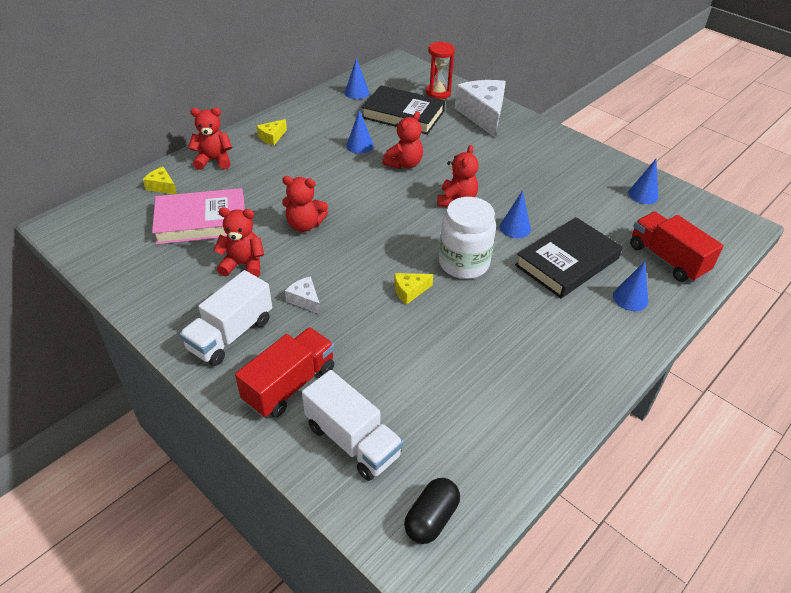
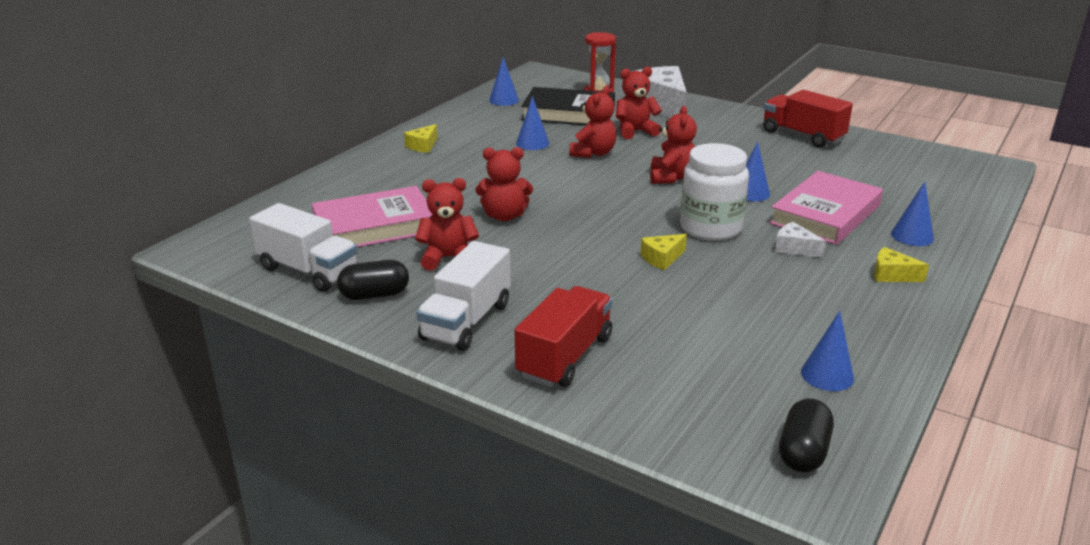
camera: 10 degrees left, 15 degrees down
yellow cheese [143,167,177,194] -> yellow cheese moved to [874,247,929,282]
red teddy bear [188,107,232,170] -> red teddy bear moved to [616,67,662,139]
white cheese [285,276,321,315] -> white cheese moved to [775,222,826,258]
white truck [302,370,403,481] -> white truck moved to [249,203,358,292]
black book [515,217,623,298] -> pink book [769,171,883,245]
blue cone [628,159,658,204] -> blue cone moved to [801,311,854,391]
red truck [630,212,724,282] -> red truck moved to [764,90,853,148]
none -> black capsule [337,260,409,300]

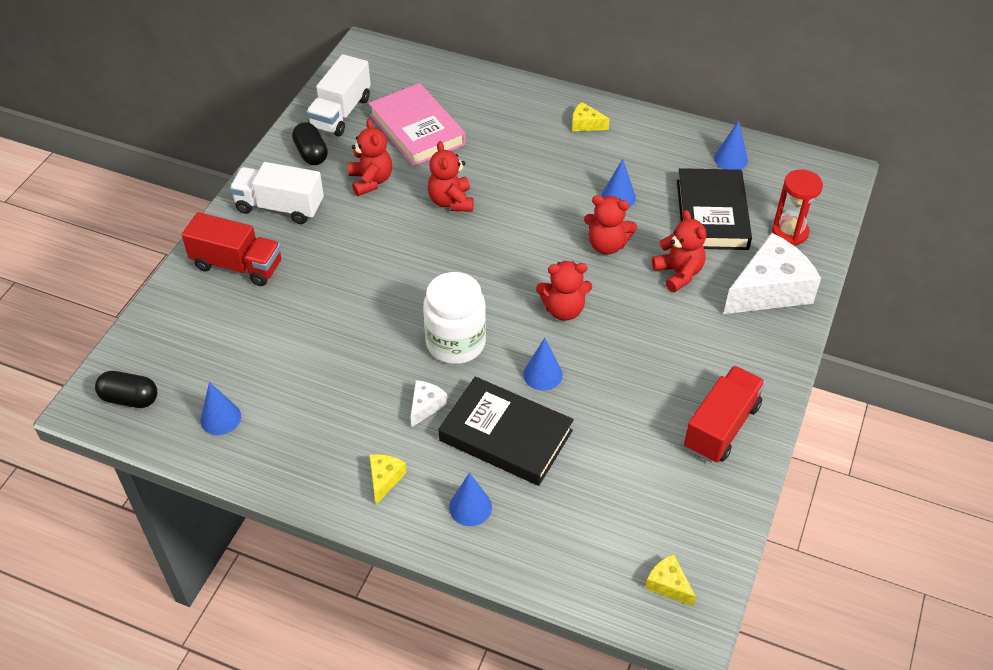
camera: 80 degrees right, 20 degrees up
yellow cheese [640,234,687,270] -> yellow cheese moved to [645,554,696,607]
pink book [769,171,883,245] -> black book [439,376,574,486]

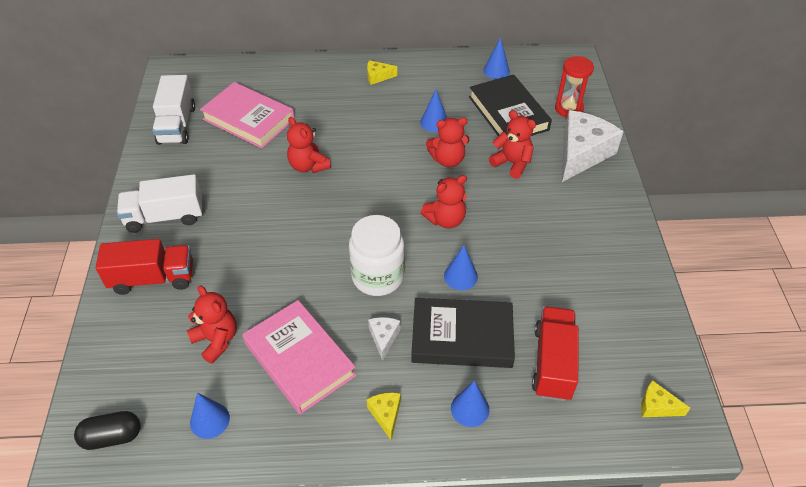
camera: 25 degrees left, 0 degrees up
black capsule [292,122,328,165] -> none
red teddy bear [348,119,392,196] -> red teddy bear moved to [187,285,237,364]
red truck [684,366,765,463] -> red truck moved to [532,306,579,401]
none -> pink book [242,300,357,414]

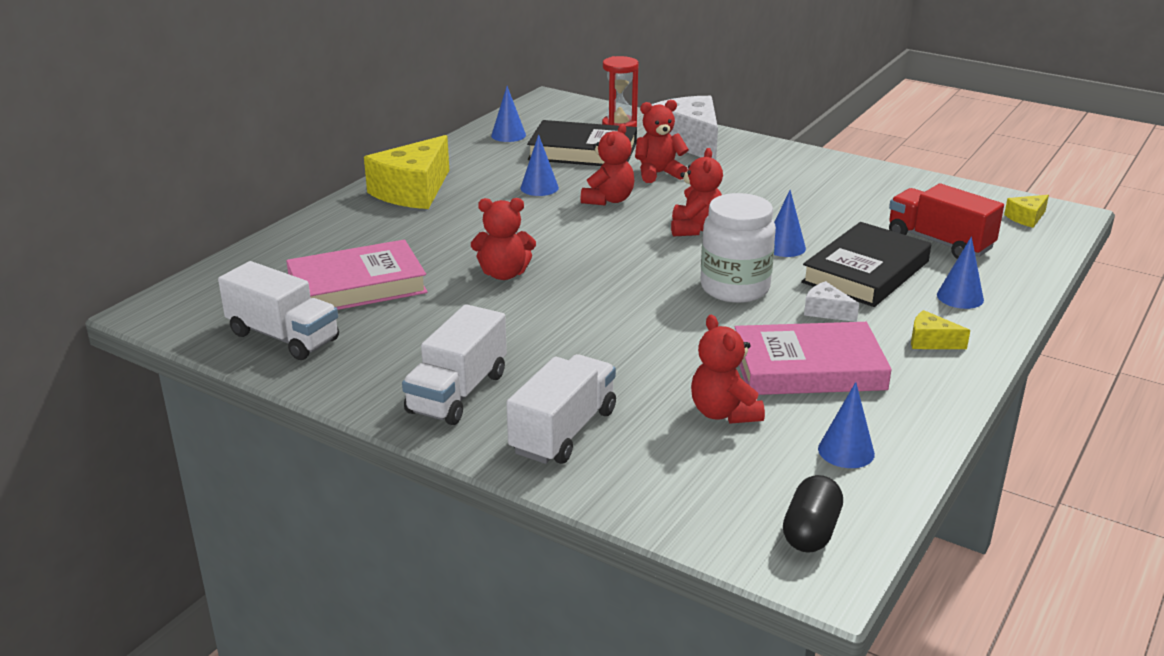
camera: 55 degrees left, 20 degrees down
red truck [96,239,193,295] -> white truck [506,354,616,464]
red teddy bear [187,285,237,364] -> red teddy bear turned 105 degrees counterclockwise [691,315,765,424]
yellow cheese [367,60,397,85] -> yellow cheese [364,135,449,209], size x2.21

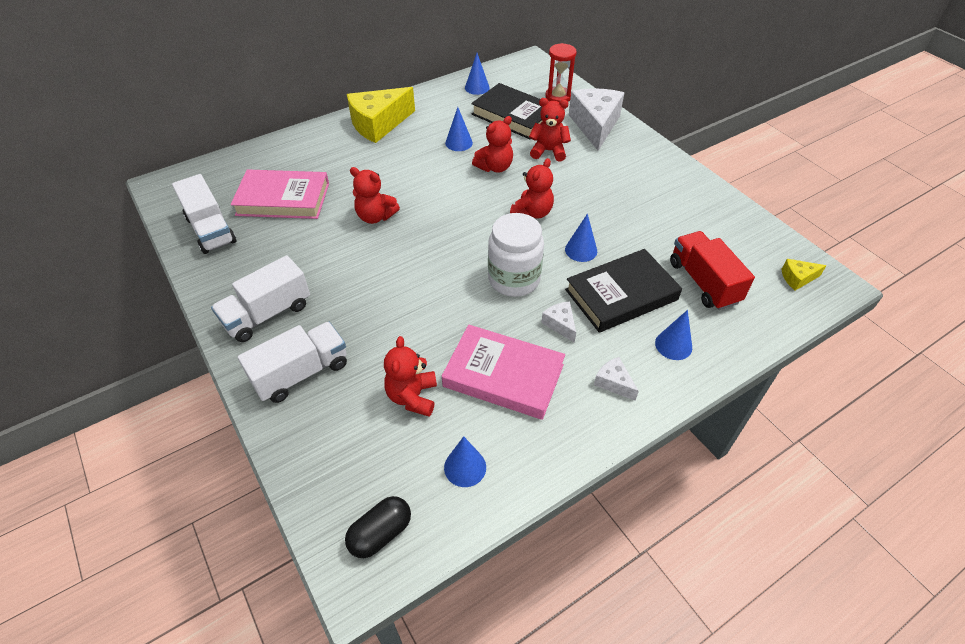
camera: 25 degrees right, 20 degrees up
yellow cheese [911,310,970,349] -> white cheese [594,357,639,401]

